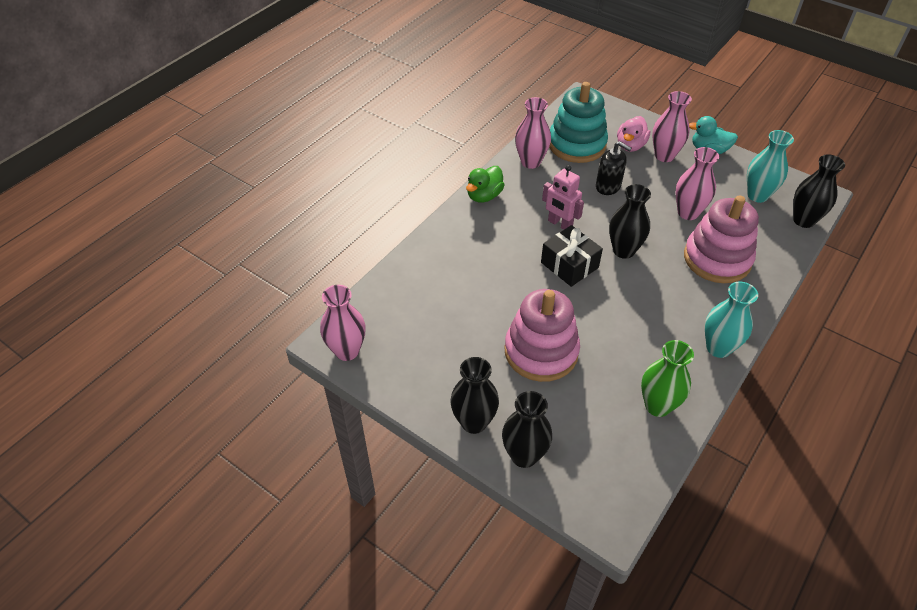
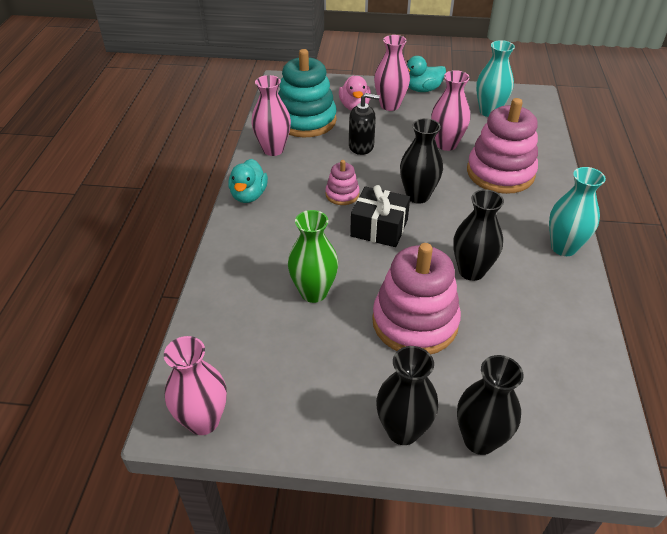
camera: 30 degrees left, 5 degrees down
green duck [466,166,505,203] -> turquoise duck [228,159,268,203]
pink robot [542,165,584,230] -> pink stacking toy [325,160,360,205]
green vase [641,340,694,417] -> green vase moved to [288,210,338,303]
black vase [793,155,845,228] -> black vase moved to [453,189,504,281]

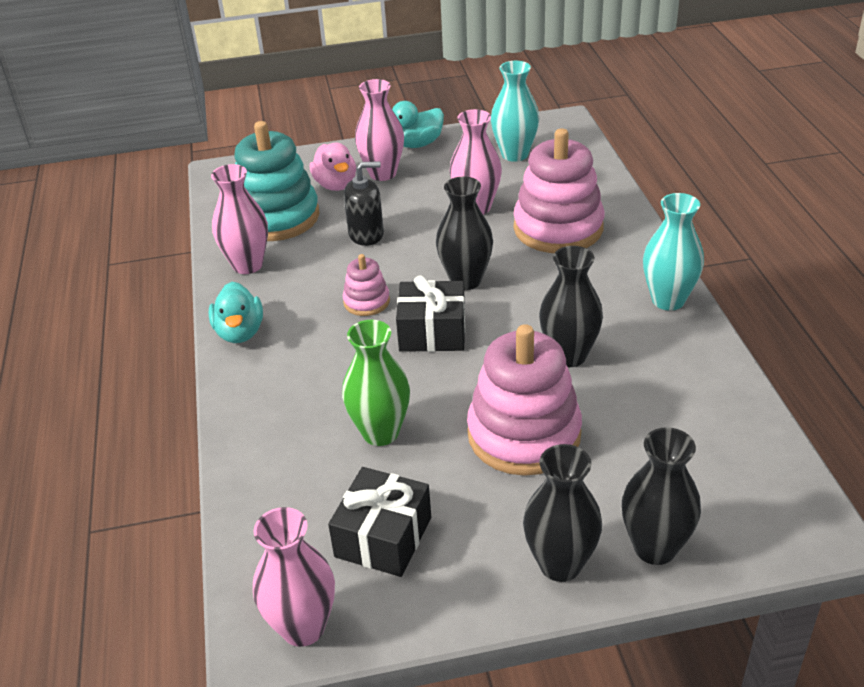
camera: 15 degrees left, 5 degrees down
none -> black gift [328,467,431,577]

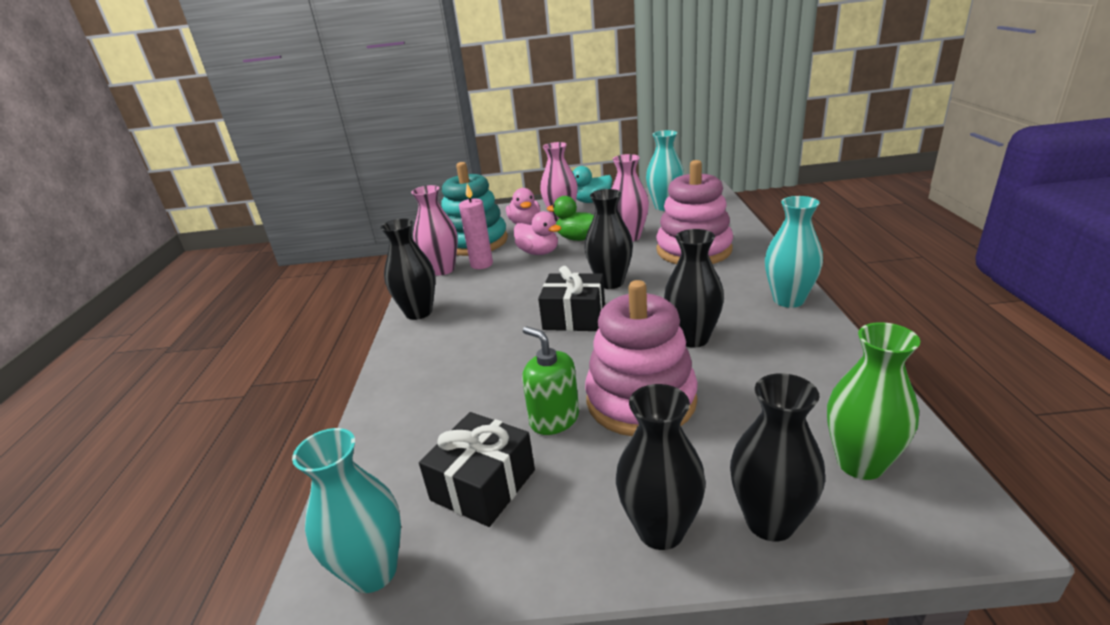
camera: 10 degrees right, 10 degrees down
turquoise duck [209,282,263,343] -> black vase [380,219,435,320]
pink vase [253,507,335,647] -> turquoise vase [292,428,401,593]
green vase [342,320,410,446] -> green vase moved to [827,322,920,480]
pink stacking toy [343,254,390,316] -> none
black soap dispenser [344,161,384,246] -> pink duck [514,211,562,255]
none -> pink candle [459,184,493,269]
none -> green soap dispenser [522,326,579,435]
none -> green duck [547,196,594,241]

